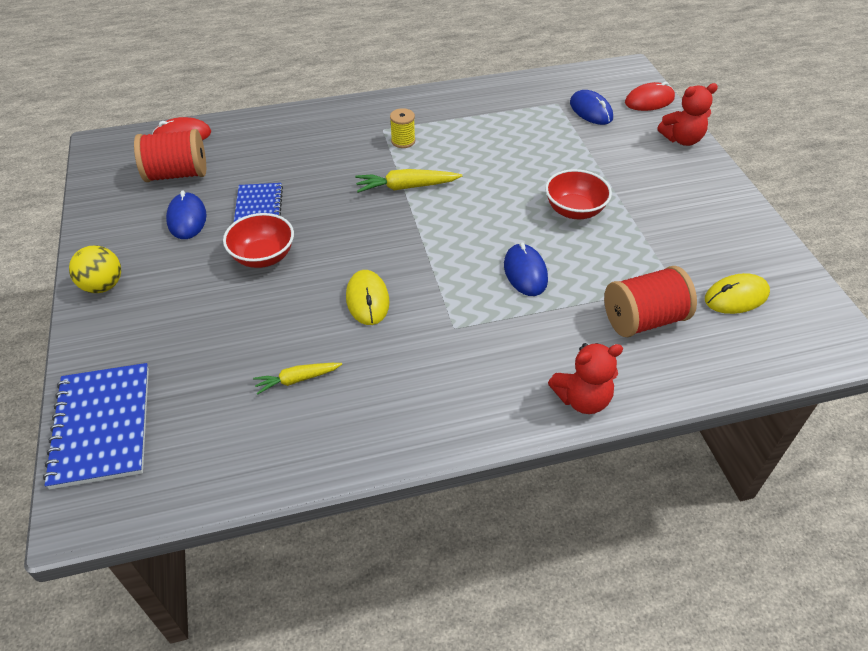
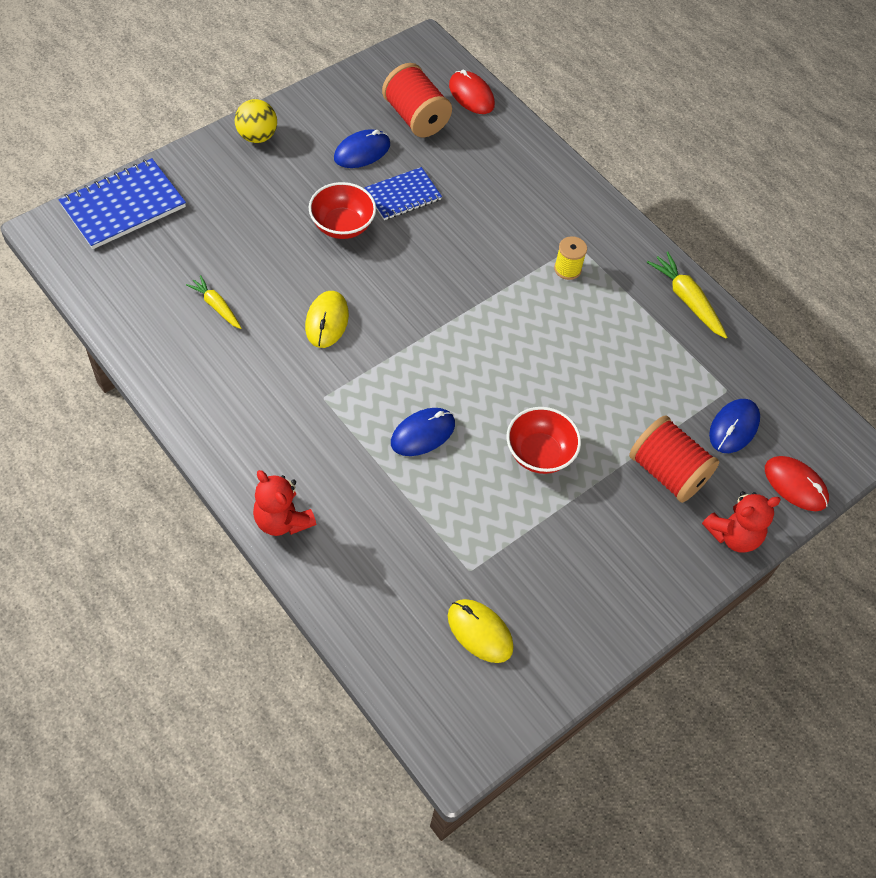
camera: 60 degrees right, 10 degrees up
yellow mouse [346,270,390,325] -> yellow mouse turned 45 degrees counterclockwise [305,291,349,348]
yellow carrot [355,169,462,193] -> yellow carrot moved to [647,252,727,339]
red spool [604,266,697,337] -> red spool moved to [629,416,719,503]
red teddy bear [657,83,718,146] -> red teddy bear turned 75 degrees counterclockwise [702,491,781,553]

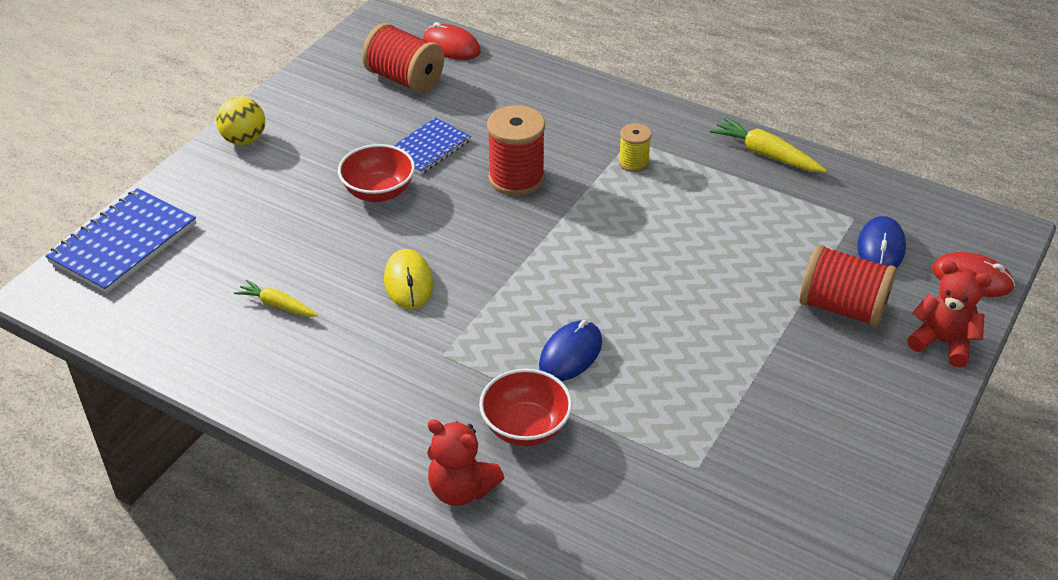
camera: 15 degrees left, 15 degrees down
blue mouse [334,129,390,168] -> none
yellow mouse [448,599,514,663] -> none
red bowl [506,407,581,474] -> red bowl moved to [479,369,572,446]
red teddy bear [702,491,781,553] -> red teddy bear turned 105 degrees counterclockwise [907,261,992,367]
none -> red spool [487,105,545,196]

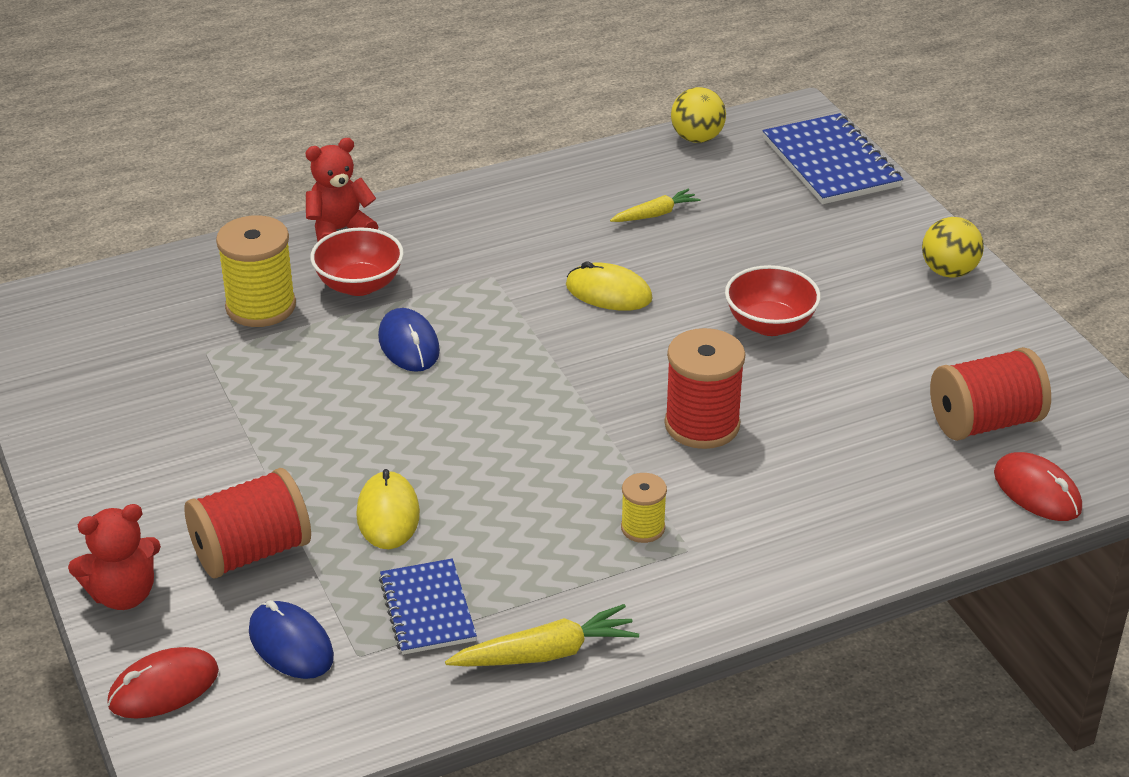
camera: 125 degrees right, 5 degrees down
blue notebook [393,117,471,175] -> blue notebook moved to [379,559,477,655]
red mouse [423,22,481,60] -> red mouse turned 75 degrees clockwise [994,452,1082,521]
none -> yellow spool [216,215,296,327]
none -> yellow mouse [356,469,420,549]
none -> yellow ball [671,87,726,143]

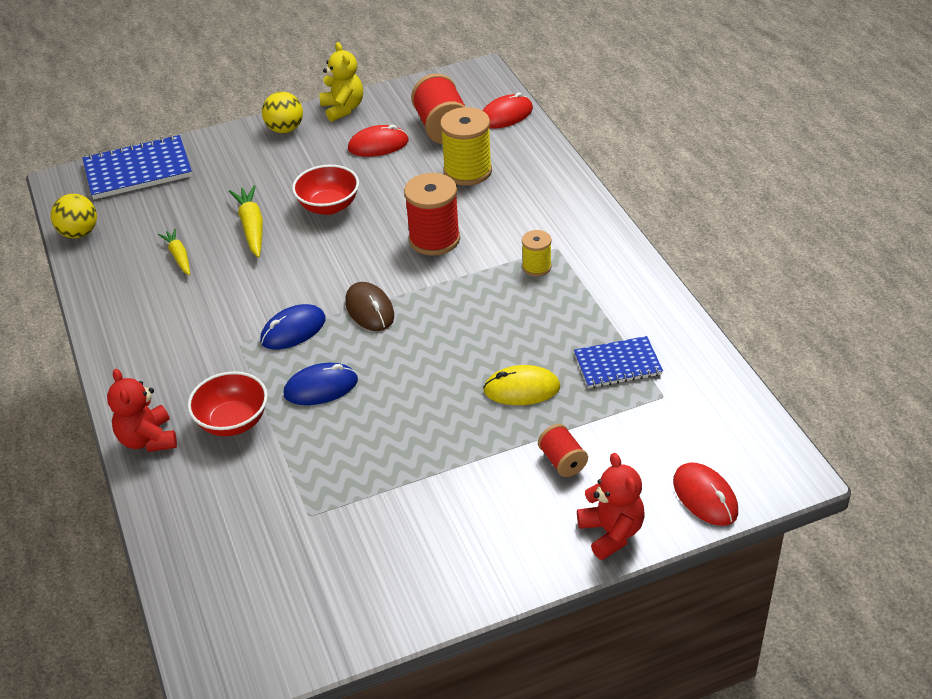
camera: 85 degrees left, 5 degrees up
red spool [184,468,311,578] -> red spool [538,424,588,477], size x0.55
yellow spool [216,215,296,327] -> yellow spool moved to [440,107,492,186]
blue mouse [249,600,334,679] -> blue mouse moved to [260,304,326,350]
yellow carrot [445,604,639,666] -> yellow carrot moved to [229,185,263,258]
yellow mouse [566,262,653,311] -> none
none -> yellow teddy bear [319,42,363,122]
none -> brown mouse [345,282,394,331]
none -> red mouse [348,125,409,157]

